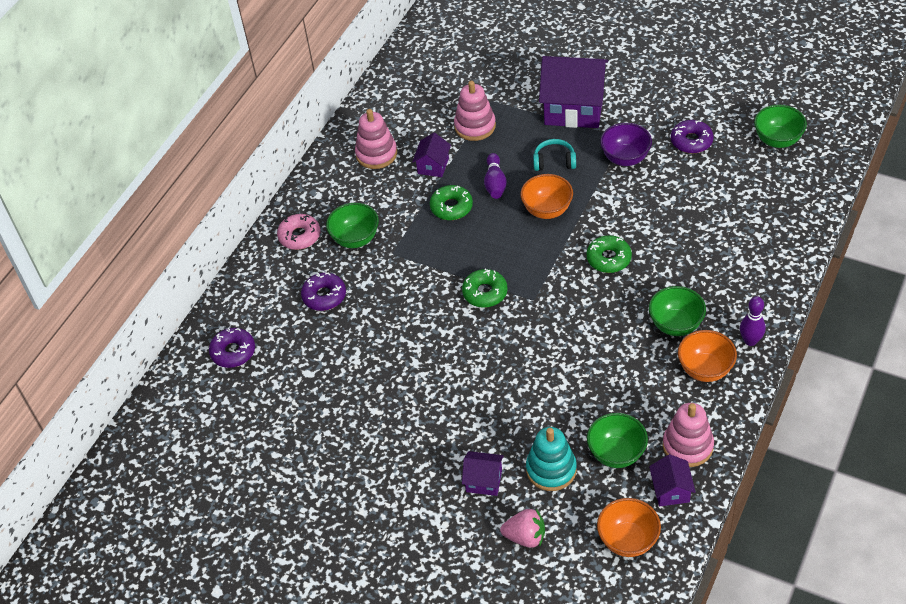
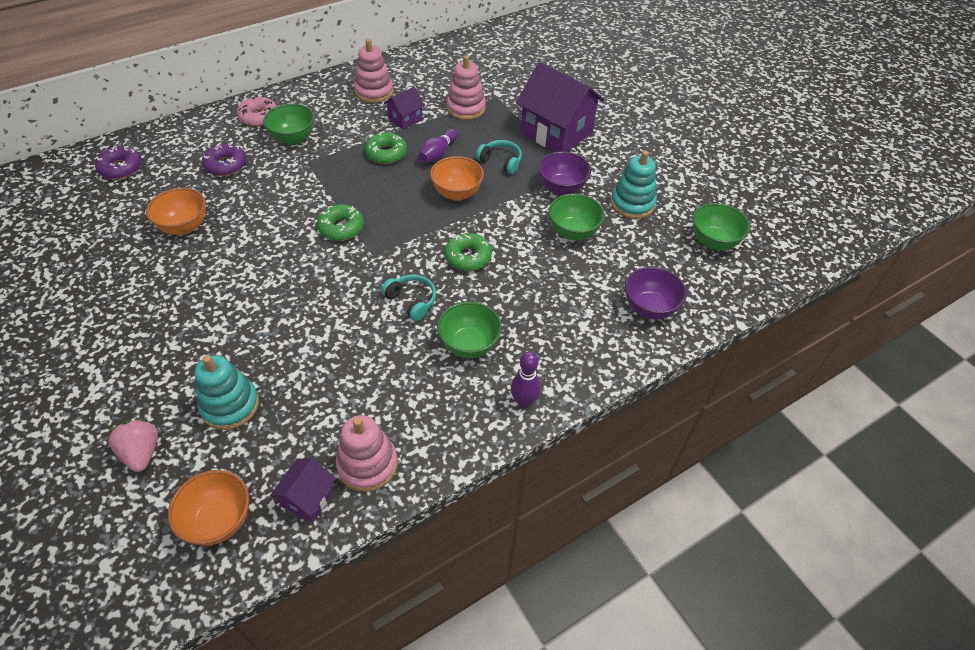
camera: 25 degrees right, 0 degrees up
purple house [462,451,504,496] -> none
pink strawberry [500,509,545,548] -> pink strawberry turned 150 degrees counterclockwise [108,419,158,472]
green bowl [587,413,648,468] -> green bowl moved to [548,194,605,240]
purple donut [671,120,714,154] -> turquoise stacking toy [611,150,657,219]
orange bowl [678,330,737,382] -> orange bowl moved to [146,188,206,235]
none -> turquoise headphones [381,274,436,321]
none -> purple bowl [625,267,687,319]

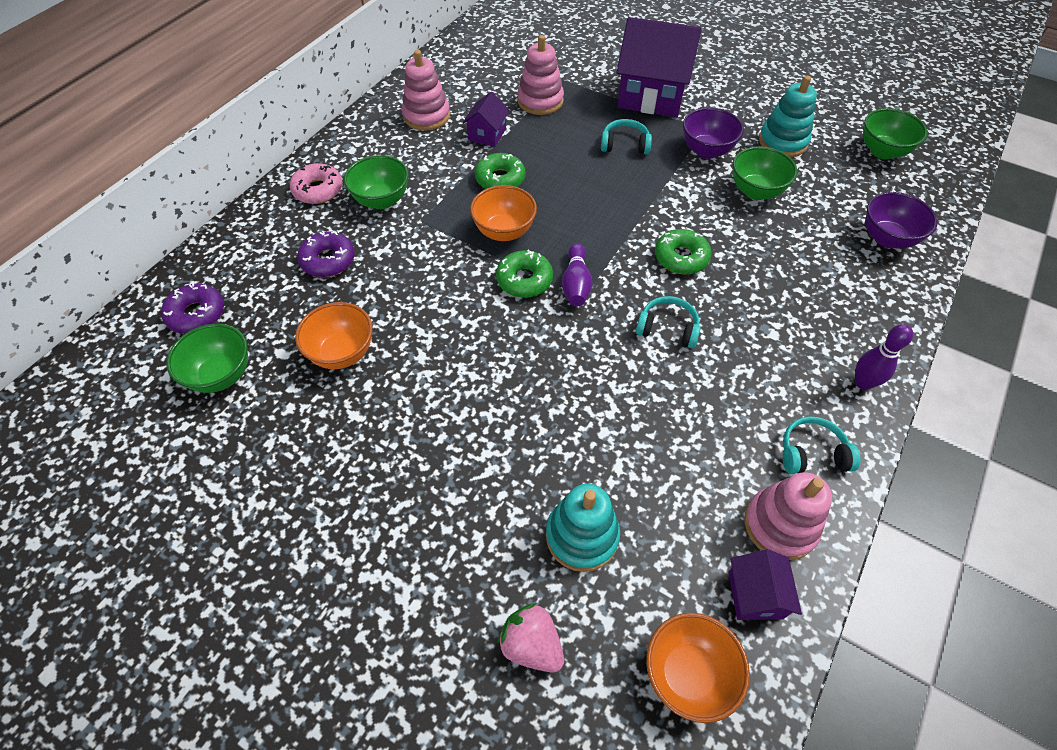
camera: 25 degrees left, 5 degrees up
purple bowling pin [418,129,458,163] -> purple bowling pin moved to [562,243,593,306]
orange bowl [430,156,484,201] -> orange bowl moved to [470,185,537,241]
green bowl [437,302,502,358] -> green bowl moved to [166,324,248,393]
none -> turquoise headphones [783,416,860,474]

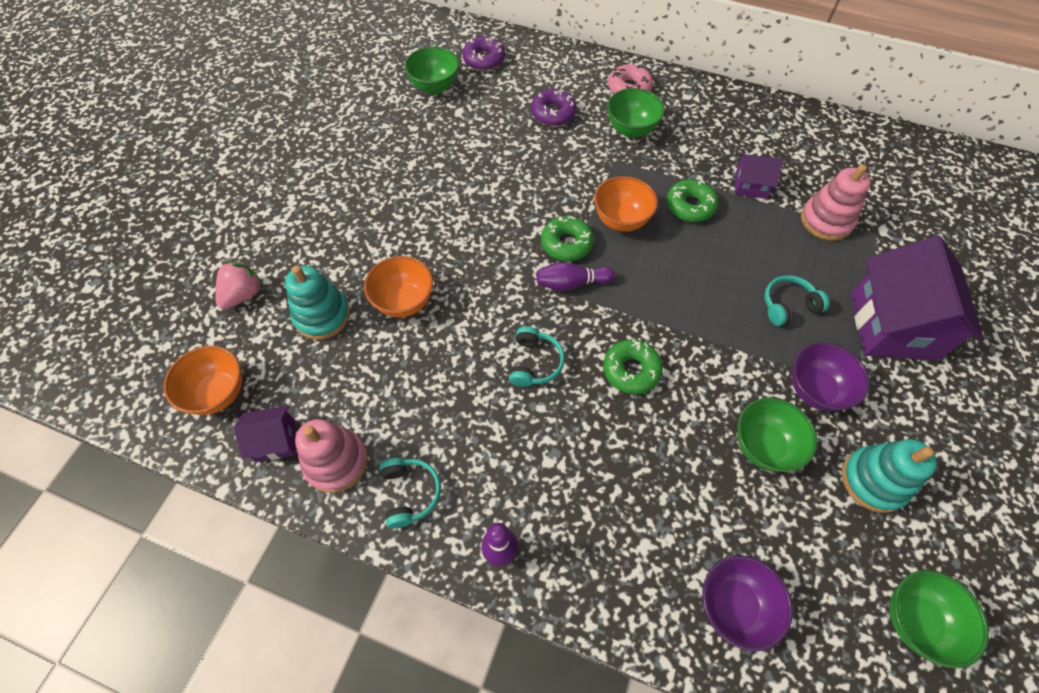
camera: 80 degrees right, 5 degrees up
orange bowl [295,302,372,369] -> orange bowl moved to [364,256,433,318]
pink stacking toy [402,50,450,131] -> none
turquoise headphones [601,119,652,154] -> turquoise headphones turned 105 degrees counterclockwise [764,275,829,326]

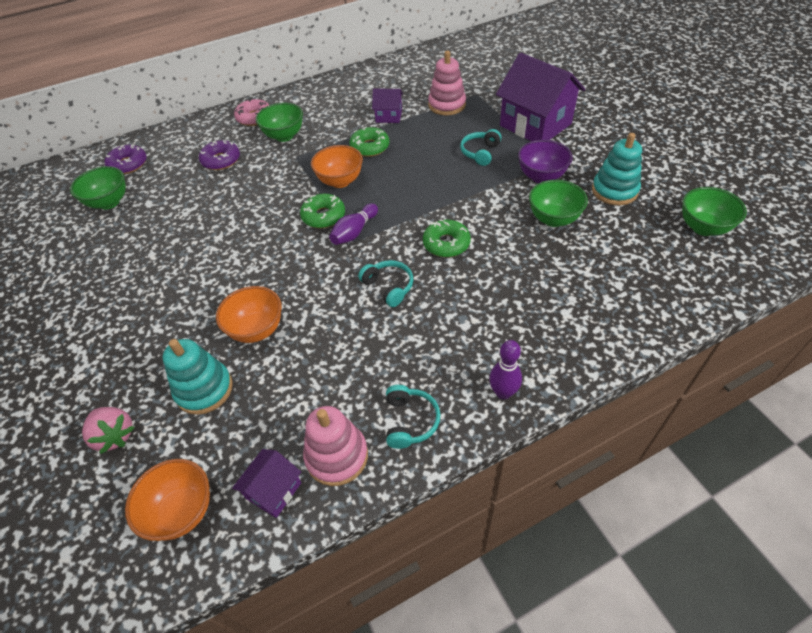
camera: 45 degrees left, 10 degrees down
pink strawberry [215,261,262,309] -> pink strawberry turned 150 degrees clockwise [82,407,135,454]
turquoise headphones [379,458,441,528] -> turquoise headphones turned 60 degrees clockwise [386,385,441,449]
purple bowl [702,555,793,651] -> none
purple house [735,154,783,199] -> purple house turned 45 degrees clockwise [372,89,403,123]

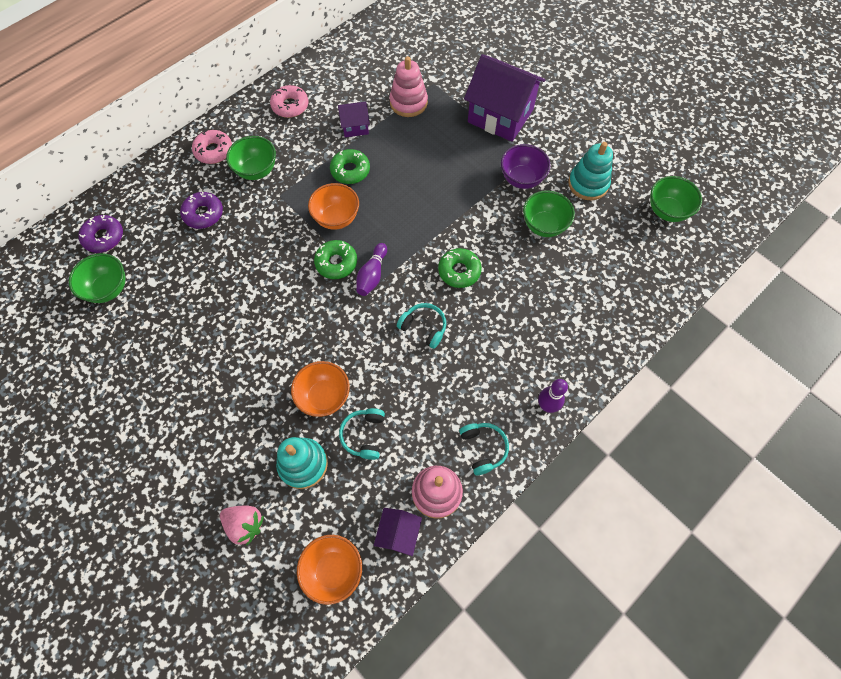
camera: 20 degrees left, 15 degrees up
turquoise headphones [460,129,502,166] -> turquoise headphones moved to [339,408,385,460]
none -> pink donut [270,85,308,118]

